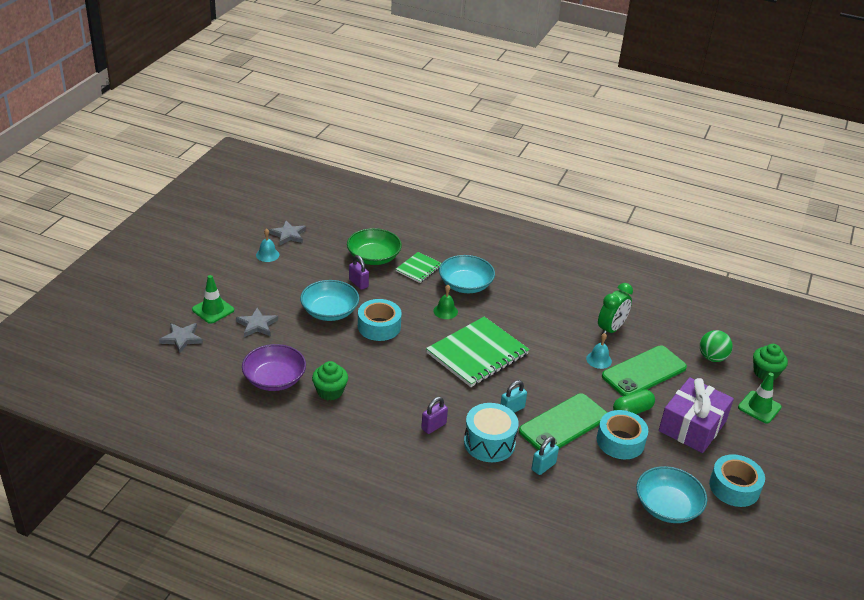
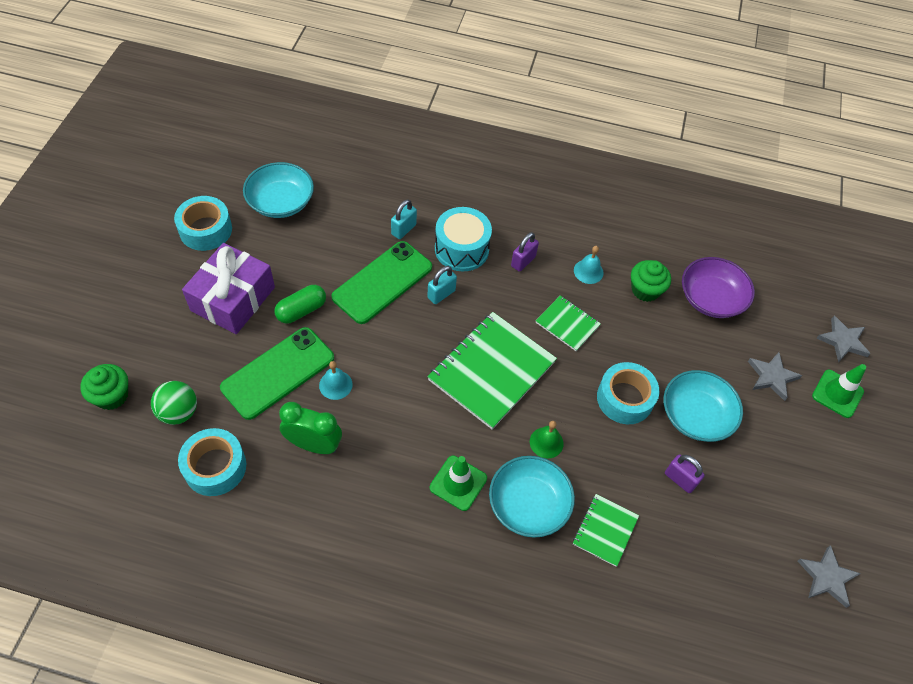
camera: 170 degrees right, 20 degrees up
turquoise bell [256,228,279,262] -> turquoise bell moved to [574,246,604,284]
green bowl [347,228,402,265] -> none
turquoise tape [597,410,648,459] -> turquoise tape moved to [178,428,246,496]
green clock [598,283,633,334] -> green clock turned 75 degrees clockwise [279,402,342,454]
green traffic cone [738,373,782,424] -> green traffic cone moved to [430,456,487,511]
none -> green notebook [536,295,601,351]

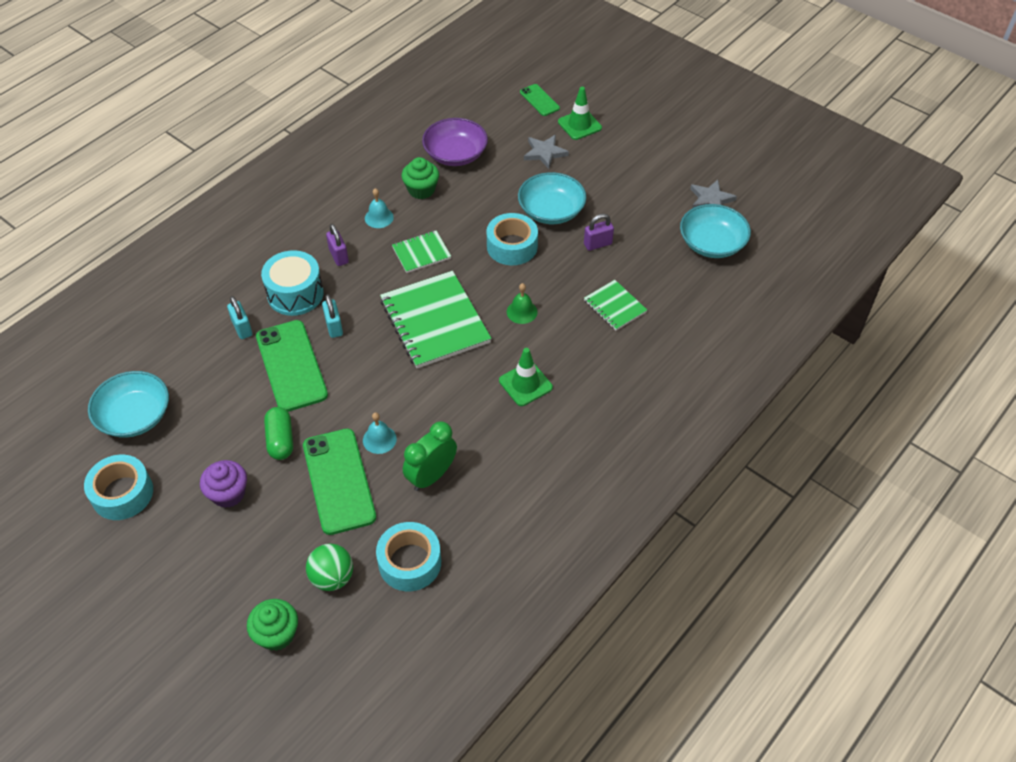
camera: 60 degrees left, 5 degrees down
purple gift [182,243,275,334] -> purple cupcake [200,460,247,508]
turquoise bowl [489,456,575,538] -> turquoise bowl moved to [680,204,751,258]
grey star [816,316,870,362] -> green phone [520,84,560,116]

